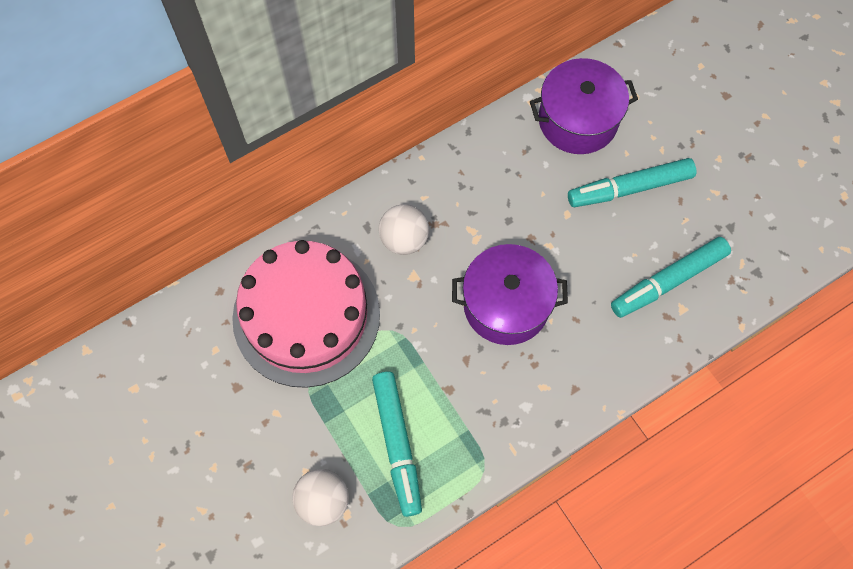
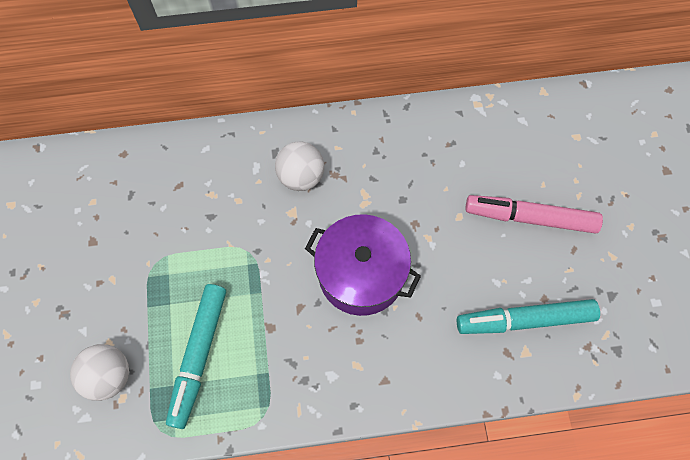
camera: 25 degrees right, 0 degrees up
pink cake [232,240,380,388] -> none
purple pot [530,58,638,154] -> none
turquoise marker [568,158,696,207] -> pink marker [465,195,603,234]

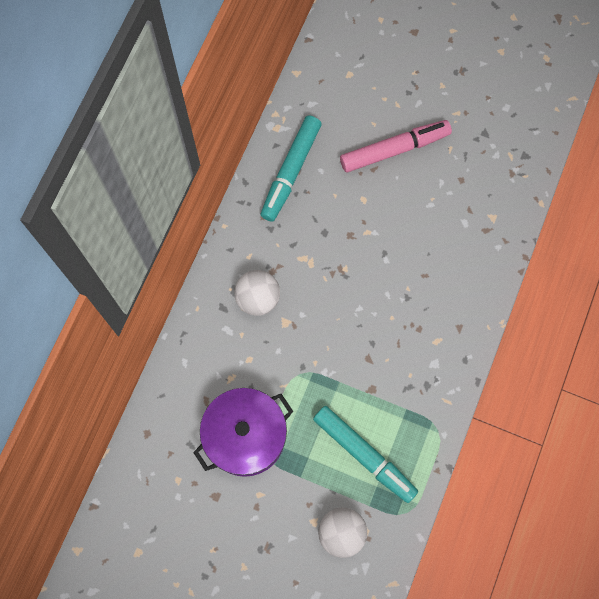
camera: 60 degrees left, 5 degrees up
purple pot [305,214,421,316] -> purple pot moved to [193,388,293,477]
turquoise marker [457,299,600,334] -> turquoise marker moved to [260,115,322,222]
pink marker [465,195,603,234] -> pink marker turned 150 degrees counterclockwise [340,120,452,172]

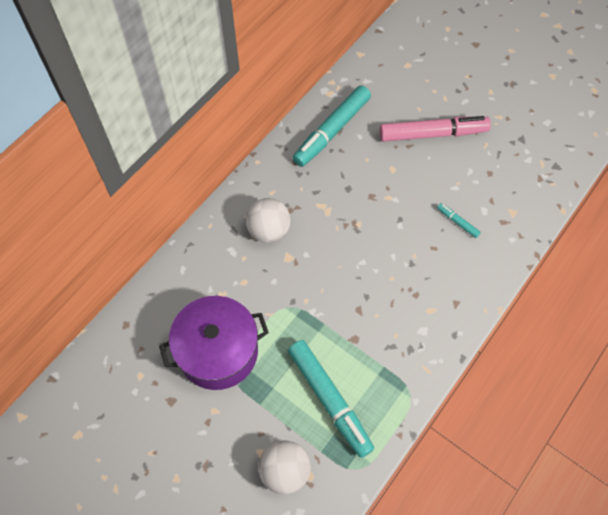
camera: 15 degrees right, 10 degrees down
none -> turquoise marker [437,203,481,238]

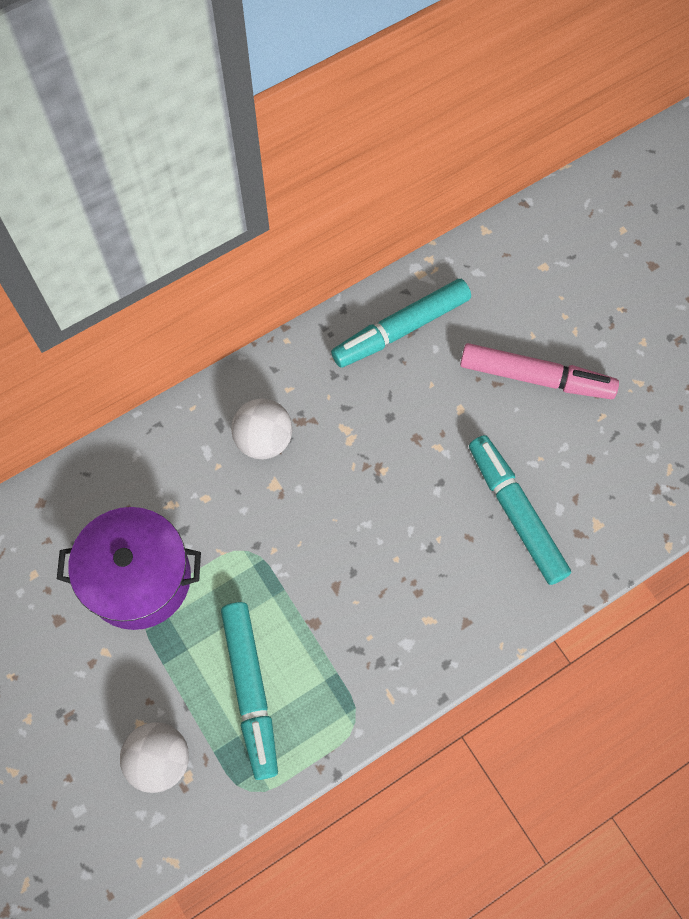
camera: 20 degrees right, 5 degrees up
turquoise marker [437,203,481,238] -> turquoise marker [469,435,571,585], size x2.33

